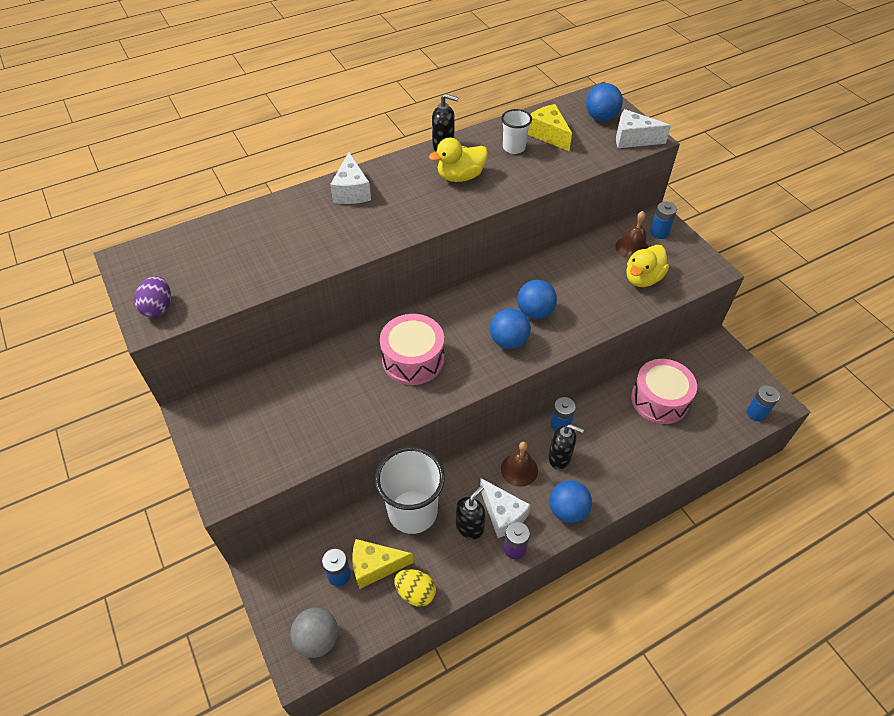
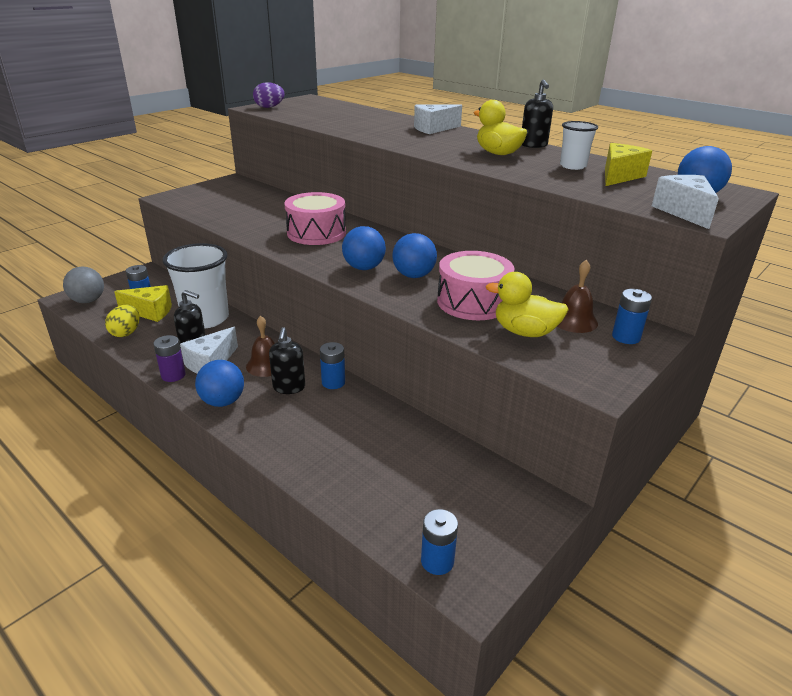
camera: 70 degrees right, 20 degrees down
yellow cheese [352,539,413,589] -> yellow cheese turned 120 degrees clockwise [114,285,172,322]
pink drum [631,359,697,424] -> pink drum moved to [437,251,515,320]

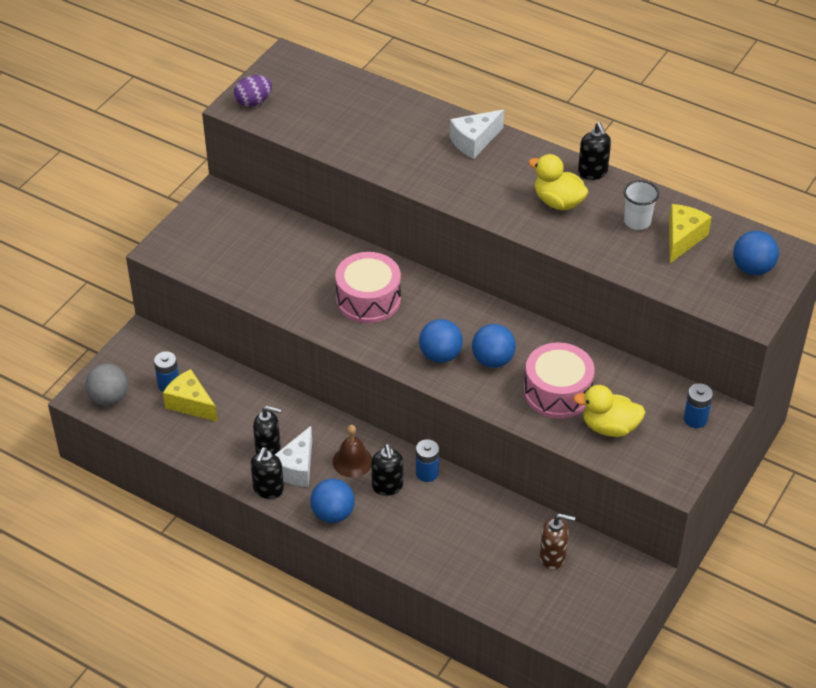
camera: 10 degrees left, 15 degrees up
yellow egg [105,305,139,337] -> none
yellow cheese [114,285,172,322] -> yellow cheese turned 135 degrees counterclockwise [163,369,218,422]
purple battery [153,335,185,382] -> black soap dispenser [251,447,284,499]
white cup [163,243,229,329] -> none
blue battery [421,509,458,575] -> none
brown bell [557,260,598,333] -> none
white cheese [652,175,719,229] -> none
none -> brown soap dispenser [540,514,575,570]

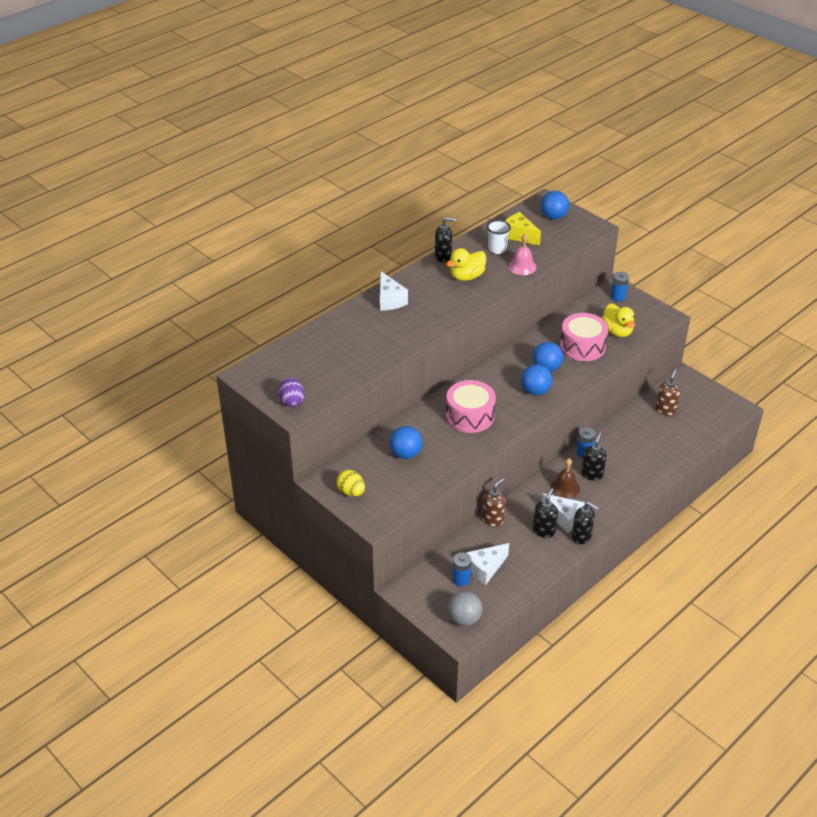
camera: 75 degrees left, 5 degrees down
yellow cheese [163,369,218,422] -> white cheese [466,543,509,585]
blue ball [310,479,355,523] -> blue ball moved to [389,426,422,459]
black soap dispenser [371,444,403,496] -> black soap dispenser turned 75 degrees counterclockwise [581,432,607,481]
yellow duck [573,385,645,437] -> yellow duck turned 45 degrees counterclockwise [602,303,635,337]
none -> yellow egg [336,470,365,497]
none -> brown soap dispenser [482,478,505,527]
none -> pink bell [509,234,537,275]

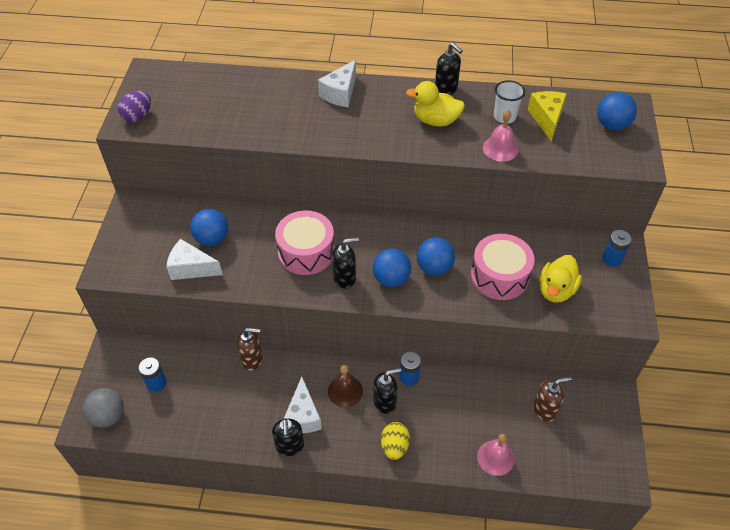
camera: 50 degrees right, 10 degrees up
yellow egg [336,470,365,497] -> yellow egg moved to [381,422,410,460]
white cheese [466,543,509,585] -> white cheese moved to [166,239,223,280]
black soap dispenser [533,488,558,538] -> black soap dispenser moved to [332,237,359,289]
none -> pink bell [477,434,515,476]

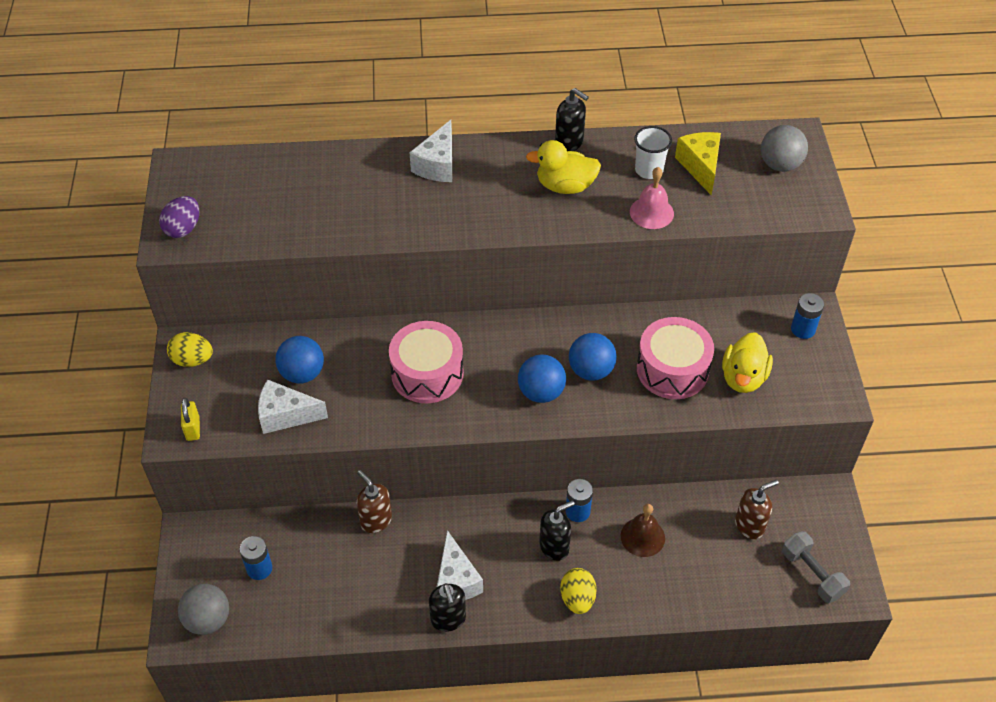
camera: 10 degrees left, 0 degrees up
brown soap dispenser [237,328,262,371] -> brown soap dispenser turned 120 degrees counterclockwise [356,470,392,533]
brown bell [328,365,363,407] -> brown bell moved to [621,504,665,557]
black soap dispenser [332,237,359,289] -> none
pink bell [477,434,515,476] -> none
blue ball [597,92,637,130] -> grey ball [761,125,808,172]
none -> yellow egg [167,332,213,367]
none -> yellow padlock [181,398,200,441]
none -> grey dumbbell [782,531,850,603]

